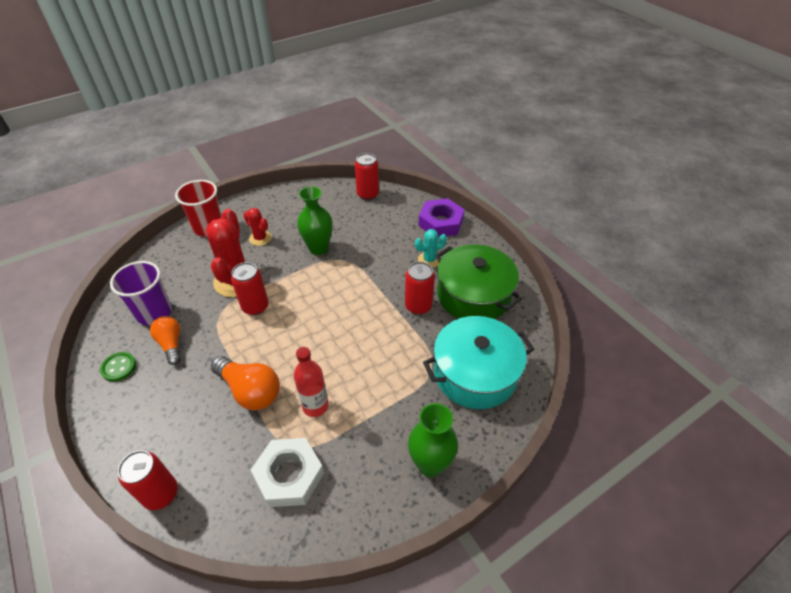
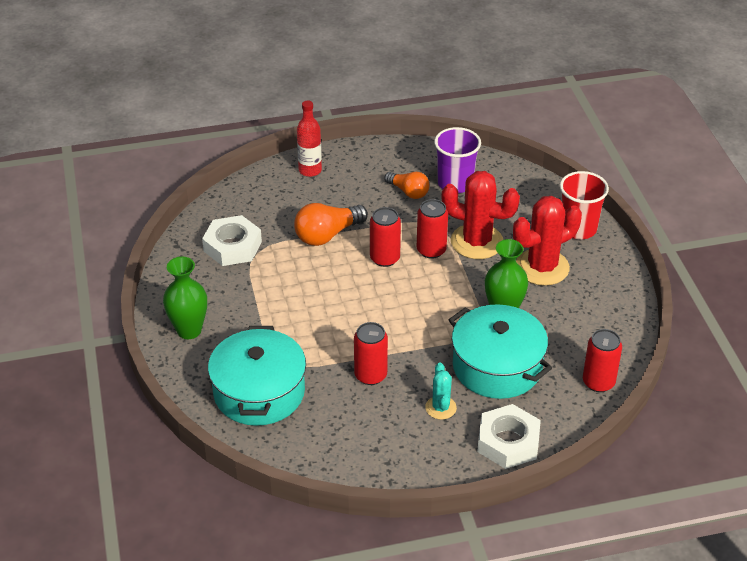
camera: 110 degrees right, 5 degrees down
green button [100,352,136,382] -> none
red can [118,450,178,510] -> red can moved to [370,207,401,267]
orange light bulb [150,316,181,365] -> orange light bulb turned 45 degrees clockwise [384,172,430,199]
red cactus [243,208,272,246] -> red cactus [513,196,582,286], size x1.92
red bottle [294,347,328,417] -> red bottle moved to [297,101,322,177]
purple nut [418,198,465,237] -> white nut [477,404,541,469]
green pot [435,244,522,319] -> none
none -> turquoise pot [449,304,552,399]

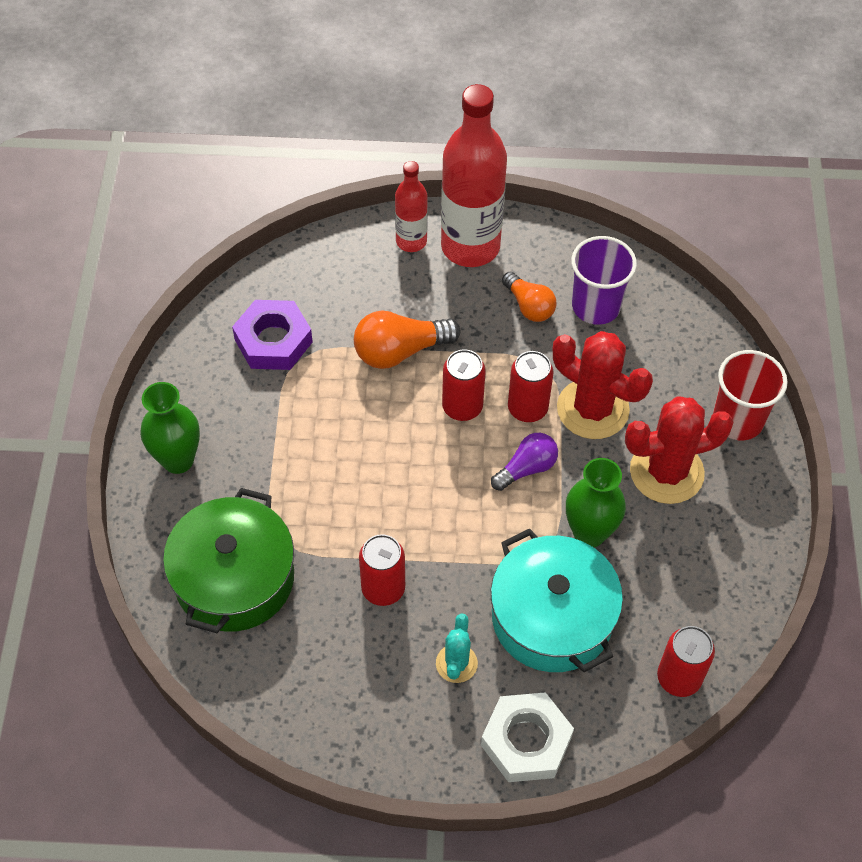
camera: 15 degrees right, 15 degrees up
white nut [202,215,262,266] -> purple nut [232,300,313,370]
turquoise pot [208,326,306,426] -> green pot [163,488,294,633]
none -> red bottle [441,84,507,267]
none -> purple light bulb [491,433,558,491]

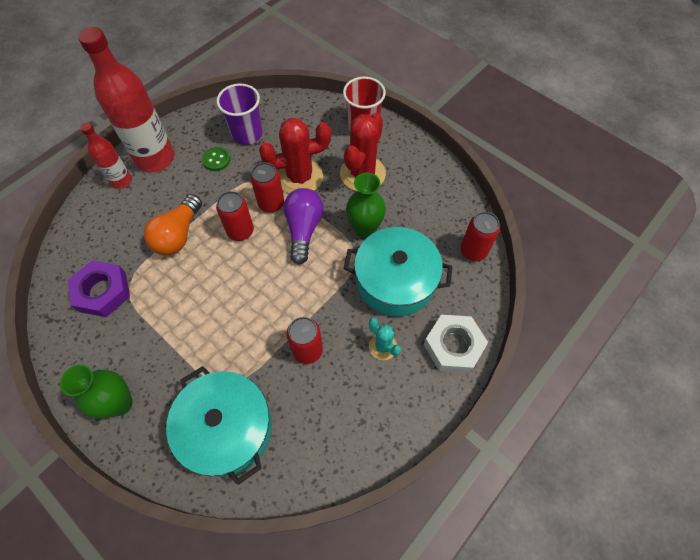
camera: 50 degrees left, 5 degrees up
green pot [163,488,294,633] -> turquoise pot [166,366,272,485]
purple light bulb [491,433,558,491] -> purple light bulb [283,188,324,265], size x1.51
orange light bulb [502,272,557,322] -> green button [202,147,230,171]

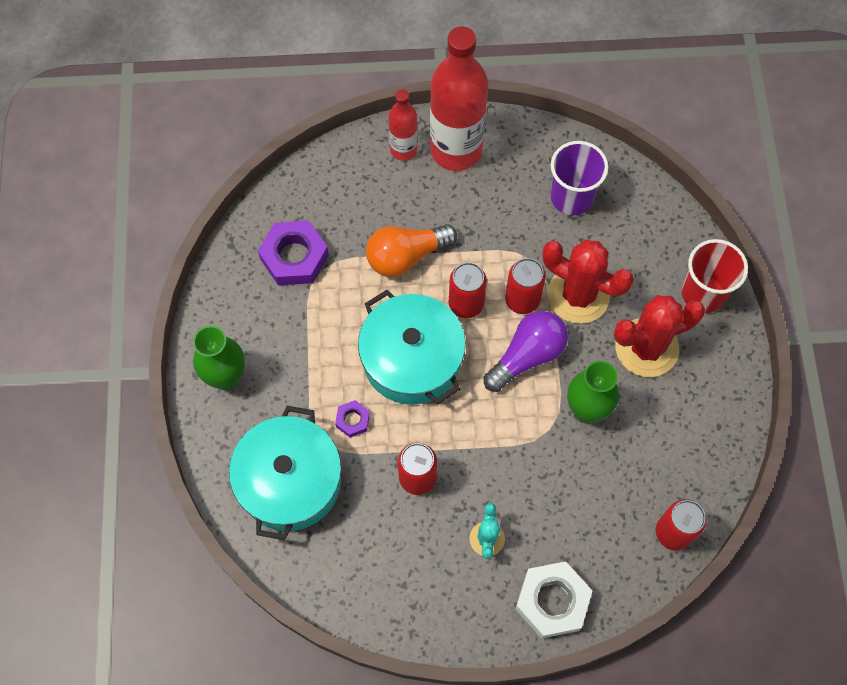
camera: 45 degrees right, 5 degrees up
green button [202,147,230,171] -> none
turquoise pot [344,227,453,316] -> turquoise pot moved to [358,290,466,405]
none -> purple nut [335,400,370,438]

